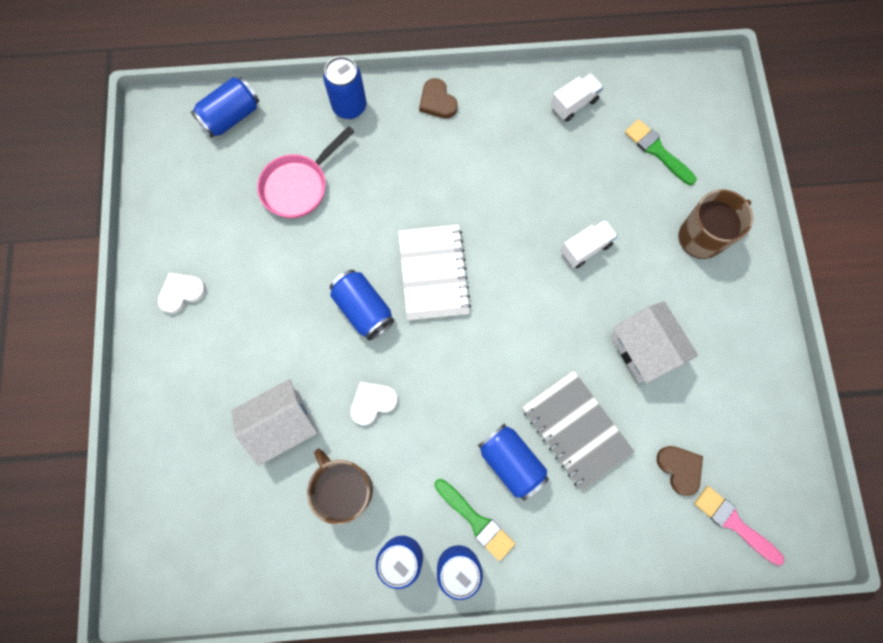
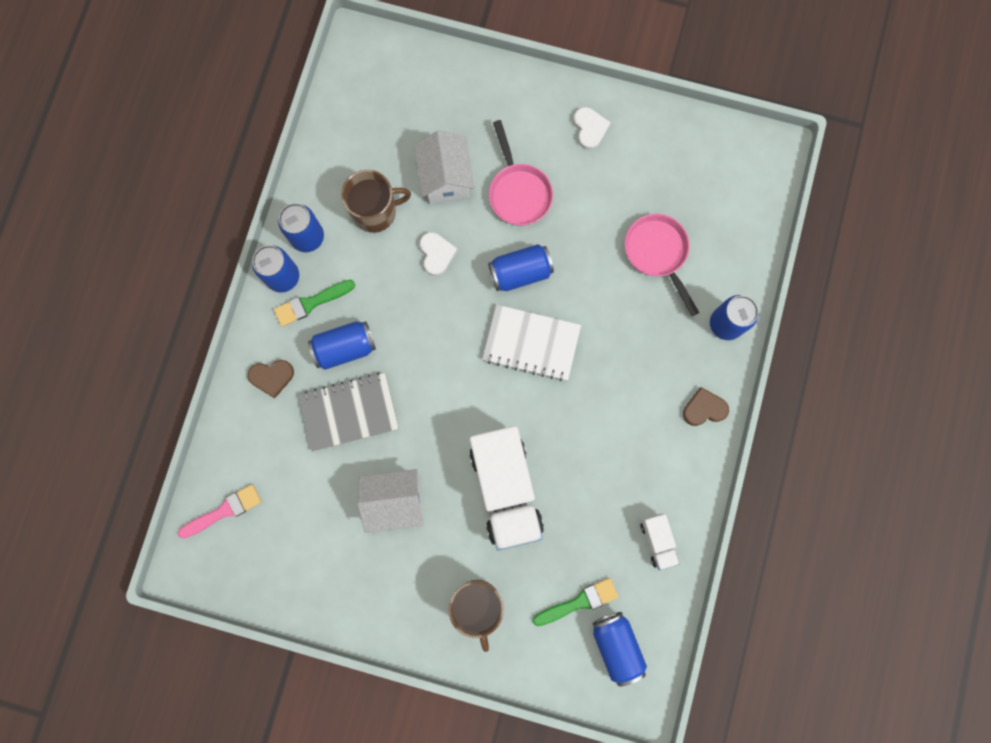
camera: 110 degrees right, 5 degrees up
blue can [191,77,259,138] -> blue can moved to [593,612,647,686]
white truck [560,220,618,268] -> white truck [470,426,544,550], size x2.16
brown heart [657,446,703,496] -> brown heart moved to [248,360,294,398]
none -> pink pan [489,120,553,226]

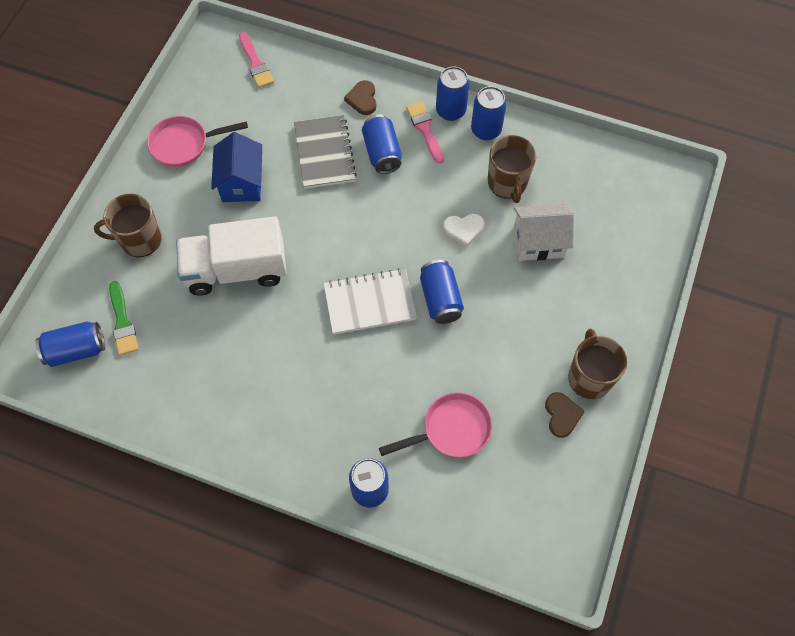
camera: 95 degrees right, 15 degrees down
green brush [274,280,355,327] -> pink brush [406,101,444,164]
white house [358,469,423,533] -> blue house [211,132,262,202]
white notebook [482,305,581,381] -> white notebook turned 60 degrees clockwise [324,268,417,335]
pink pan [489,120,553,226] -> pink pan moved to [147,116,248,167]
white heart [574,107,611,150] -> brown mug [568,329,627,399]
white truck [641,514,680,570] -> none
brown heart [683,387,729,426] -> brown heart moved to [545,392,585,438]

